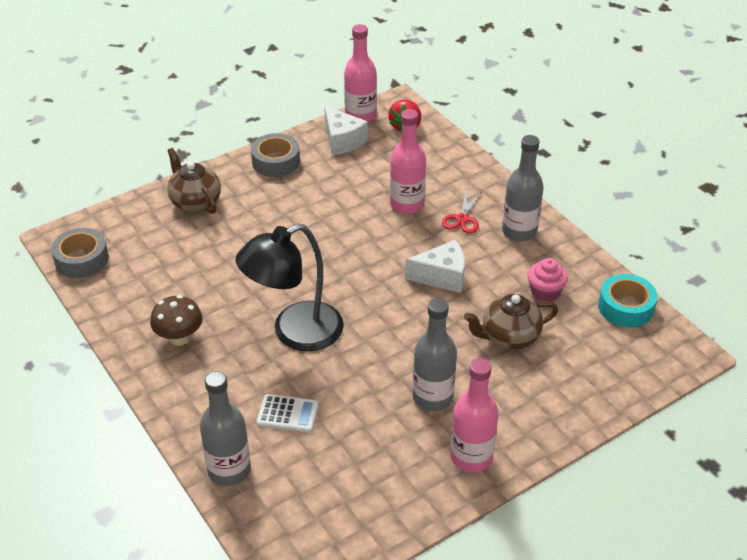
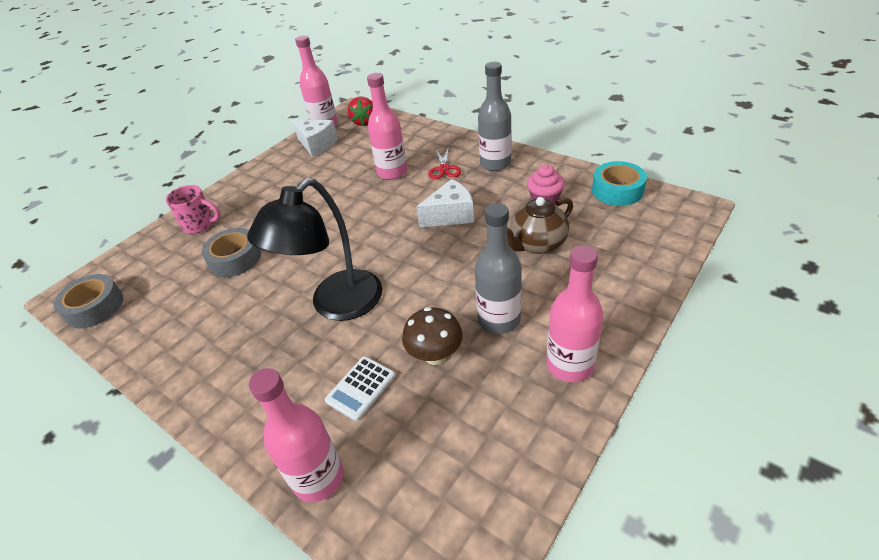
camera: 15 degrees left, 0 degrees up
brown mushroom [150,295,203,346] -> brown mushroom moved to [402,307,463,365]
brown teapot [167,148,221,214] -> pink mug [166,185,221,234]
grey bottle [200,371,251,486] -> pink bottle [249,368,343,502]
grey tape [251,133,300,177] -> grey tape moved to [202,228,261,277]
white calculator [256,394,319,433] -> white calculator turned 135 degrees clockwise [325,356,395,421]

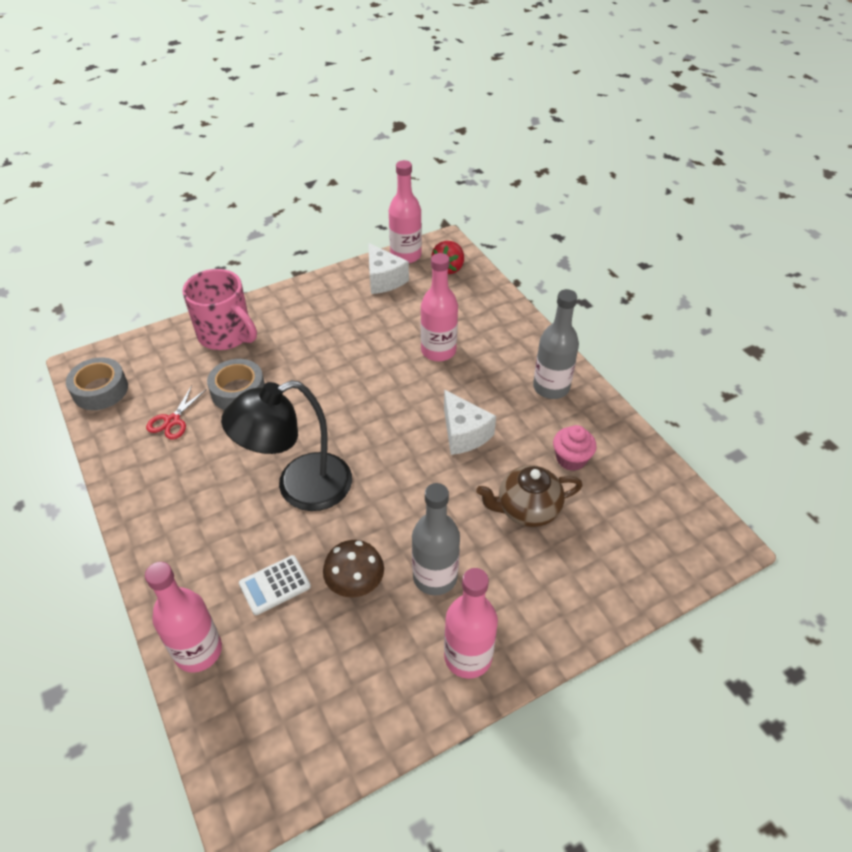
camera: 20 degrees right, 5 degrees up
pink mug [166,185,221,234] -> pink mug [182,269,257,350], size x1.56
white cheese [416,179,474,227] -> white cheese turned 60 degrees clockwise [444,390,496,455]
red scissors [428,147,461,179] -> red scissors moved to [146,385,207,440]
turquoise tape [592,161,647,206] -> none

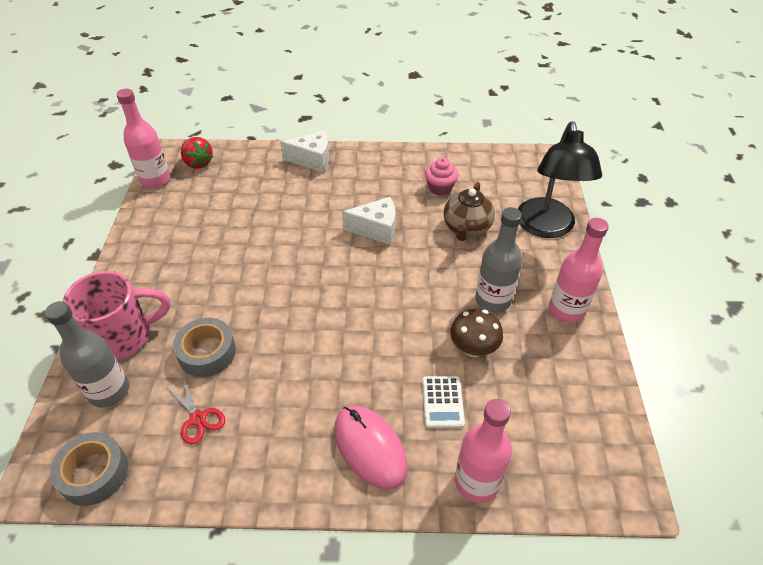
camera: 60 degrees left, 0 degrees up
black lamp [221,380,352,511] -> black lamp moved to [518,121,602,238]
white cheese [368,243,409,294] -> white cheese moved to [280,130,329,173]
pink bottle [421,253,458,361] -> none
grey bottle [533,289,579,399] -> grey bottle moved to [45,301,129,407]
none -> pink mouse [334,405,408,489]

